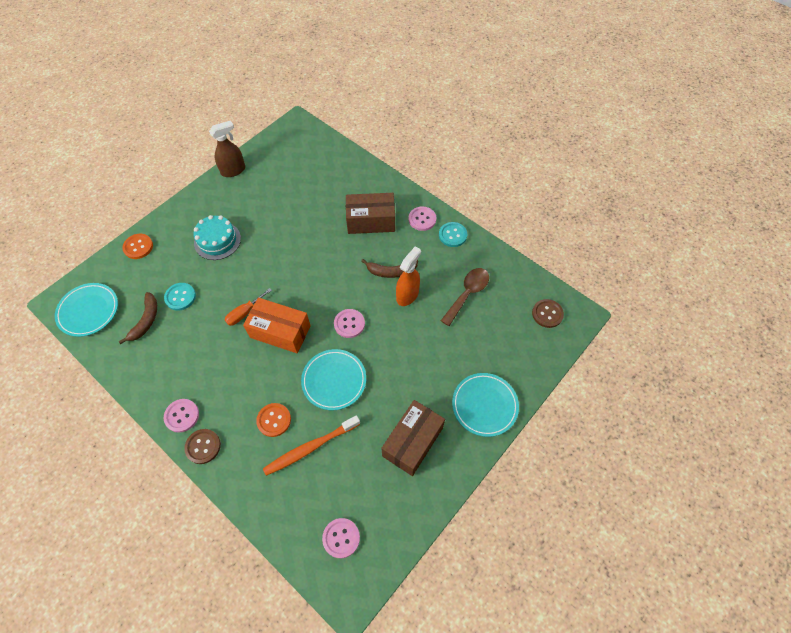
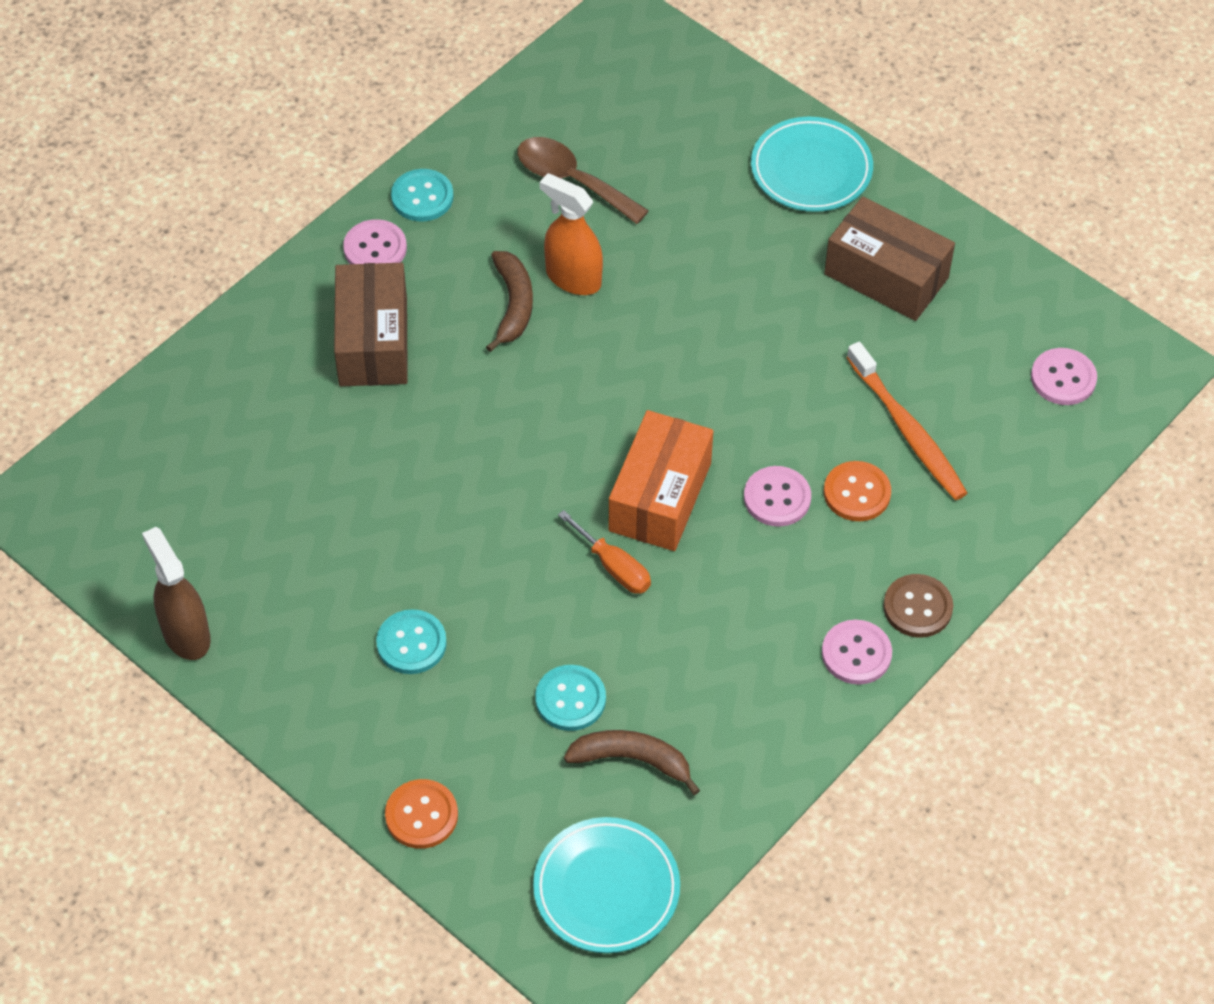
camera: 90 degrees left, 5 degrees down
turquoise cake [194,215,241,260] -> turquoise button [376,609,447,674]
turquoise plate [301,349,366,410] -> none
pink button [334,309,365,338] -> pink button moved to [744,466,811,527]
brown button [532,299,564,328] -> none

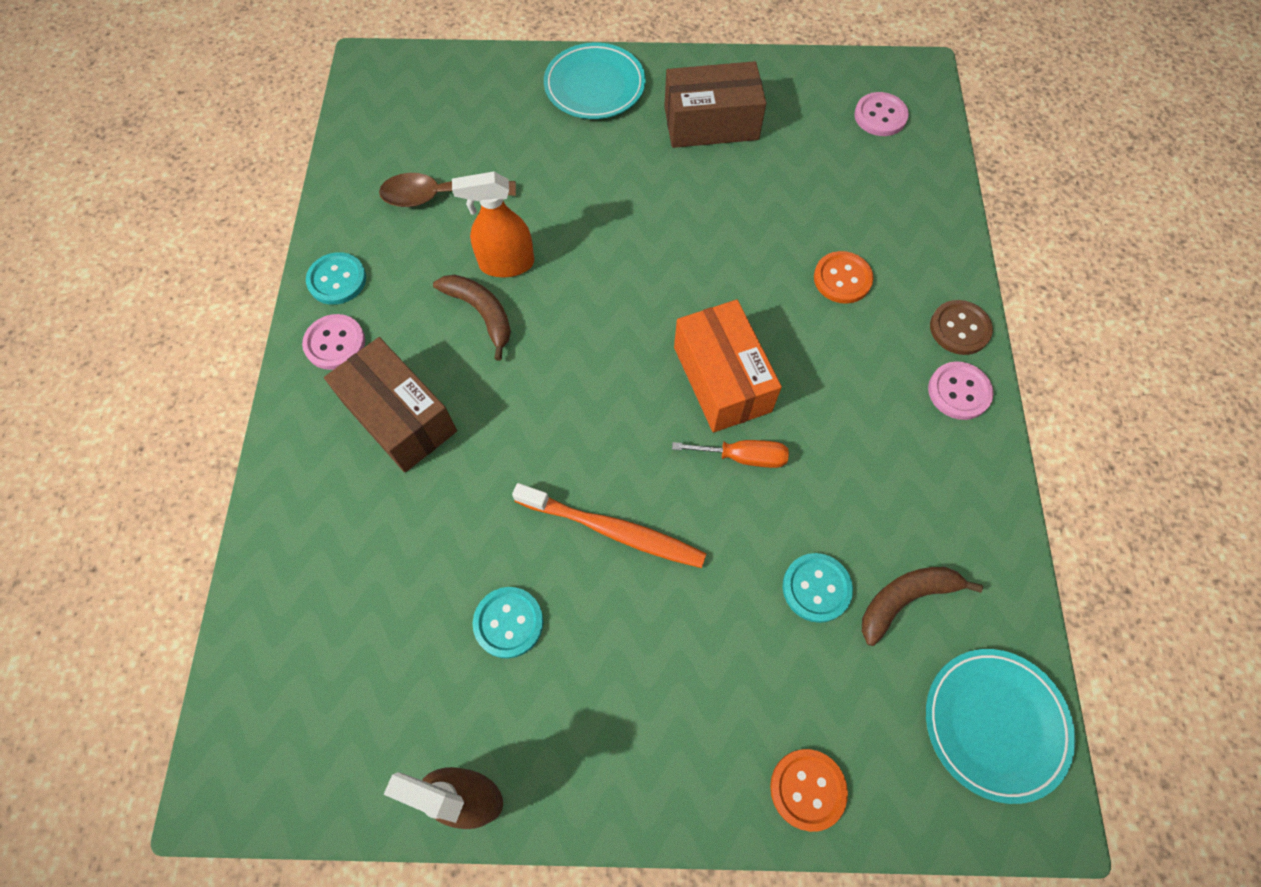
camera: 40 degrees left, 10 degrees up
turquoise button [376,609,447,674] -> turquoise button moved to [473,587,543,659]
pink button [744,466,811,527] -> none
orange toothbrush [846,342,967,500] -> orange toothbrush moved to [512,483,706,568]

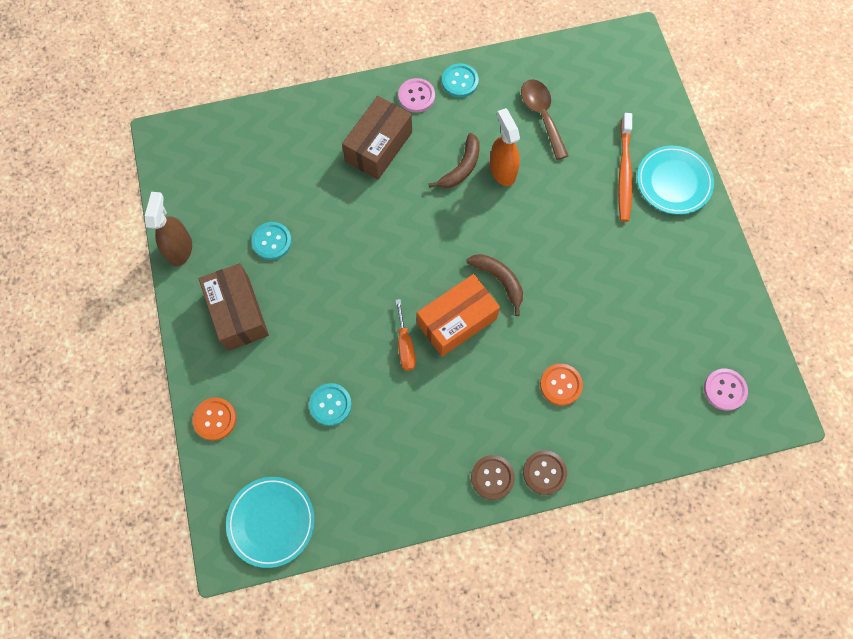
camera: 75 degrees right, 5 degrees up
orange toothbrush [512,483,706,568] -> orange toothbrush moved to [618,113,633,222]
brown box [664,61,766,148] -> brown box moved to [199,263,269,351]
brown banana [862,567,983,646] -> brown banana moved to [467,254,523,316]
pink button [928,361,994,420] -> brown button [471,455,515,500]

